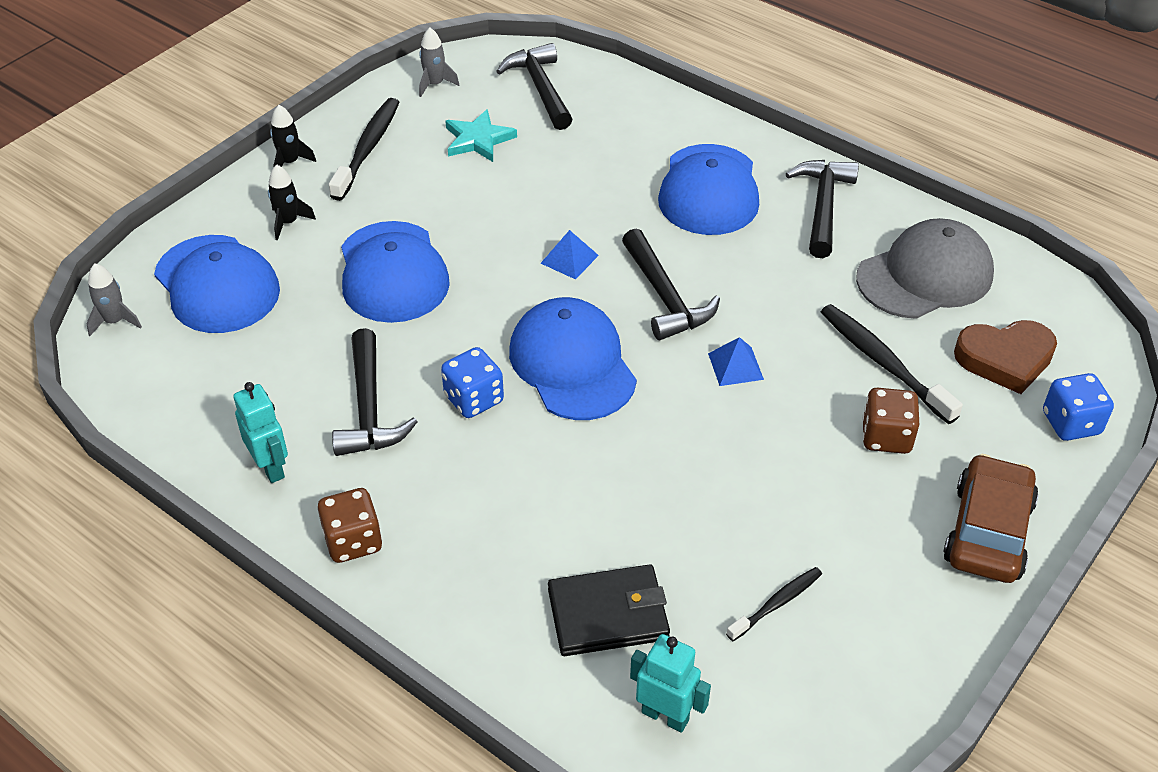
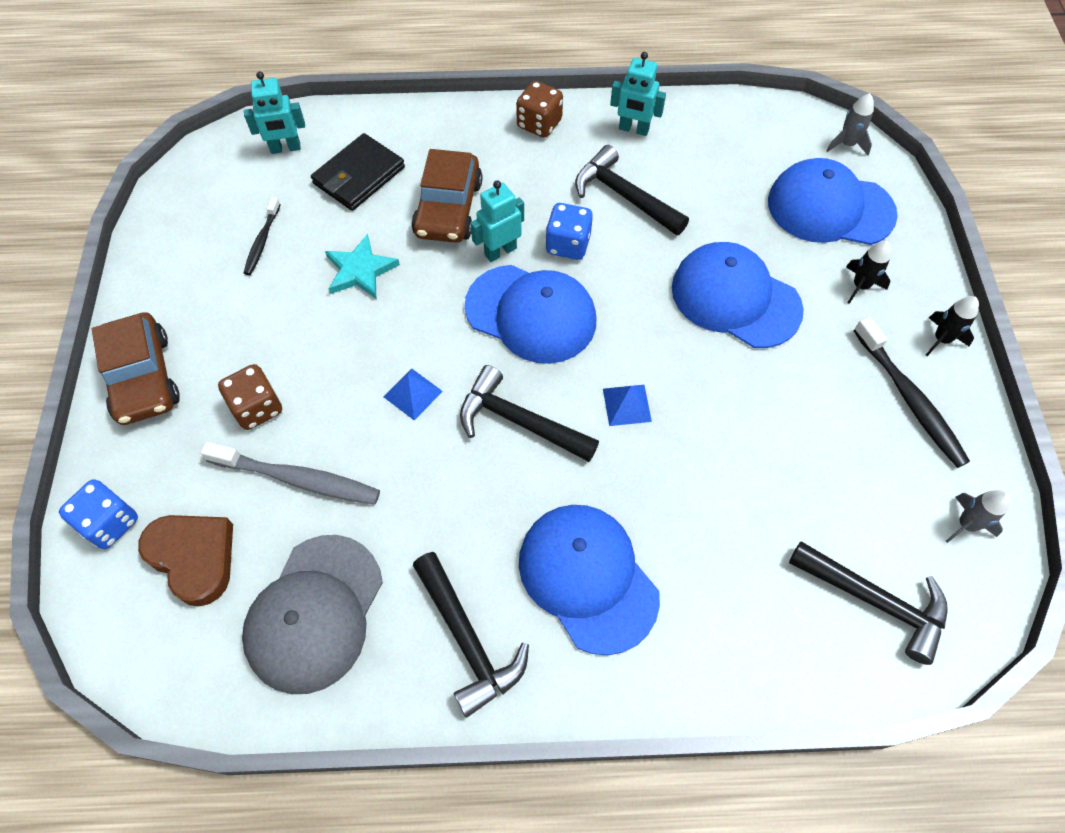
camera: 140 degrees right, 15 degrees up
turquoise star [445,109,517,162] -> turquoise star moved to [325,234,400,299]
black toothbrush [821,304,963,424] -> grey toothbrush [200,441,380,505]
brown heart [954,320,1057,394] -> brown heart turned 90 degrees clockwise [138,515,233,606]
none -> brown car [412,149,482,243]
none -> turquoise robot [470,180,524,262]

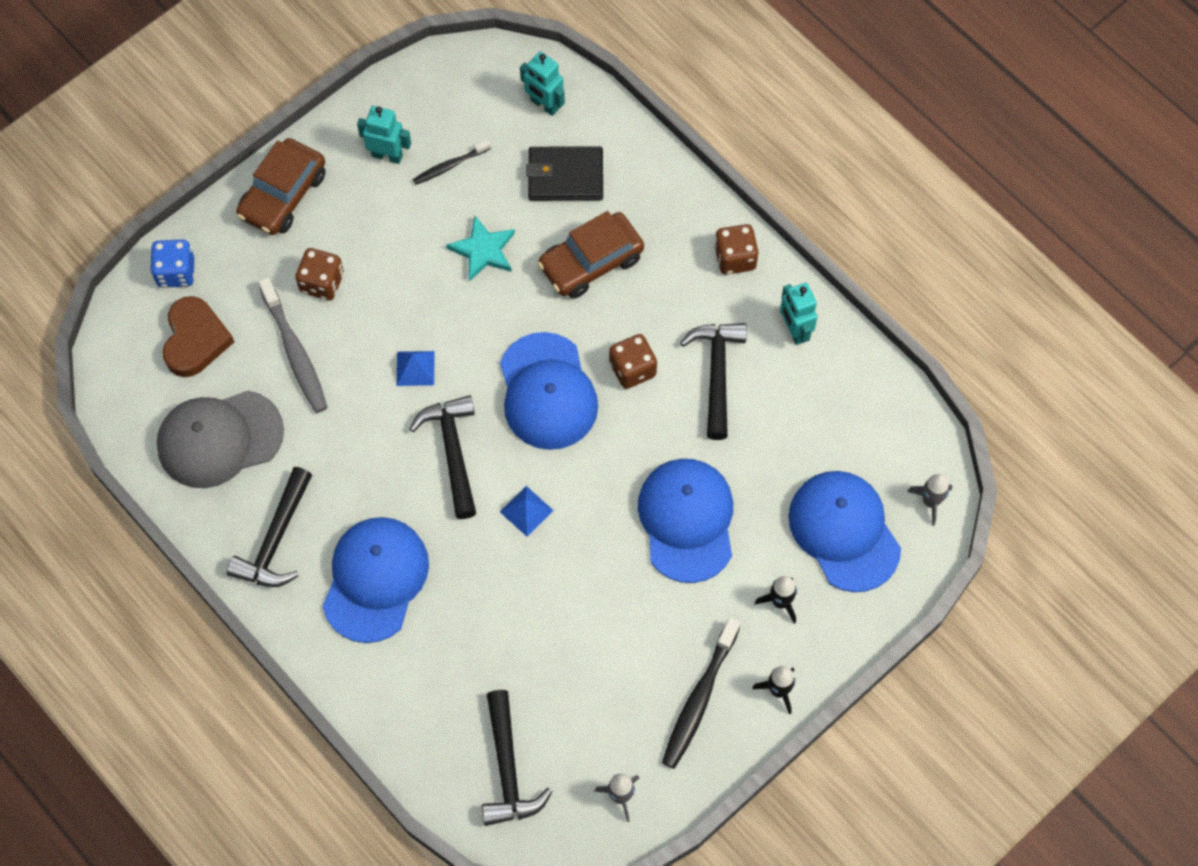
camera: 50 degrees right, 5 degrees up
turquoise robot [470,180,524,262] -> turquoise robot moved to [357,106,411,164]
blue dice [545,203,593,260] -> brown dice [609,334,657,389]

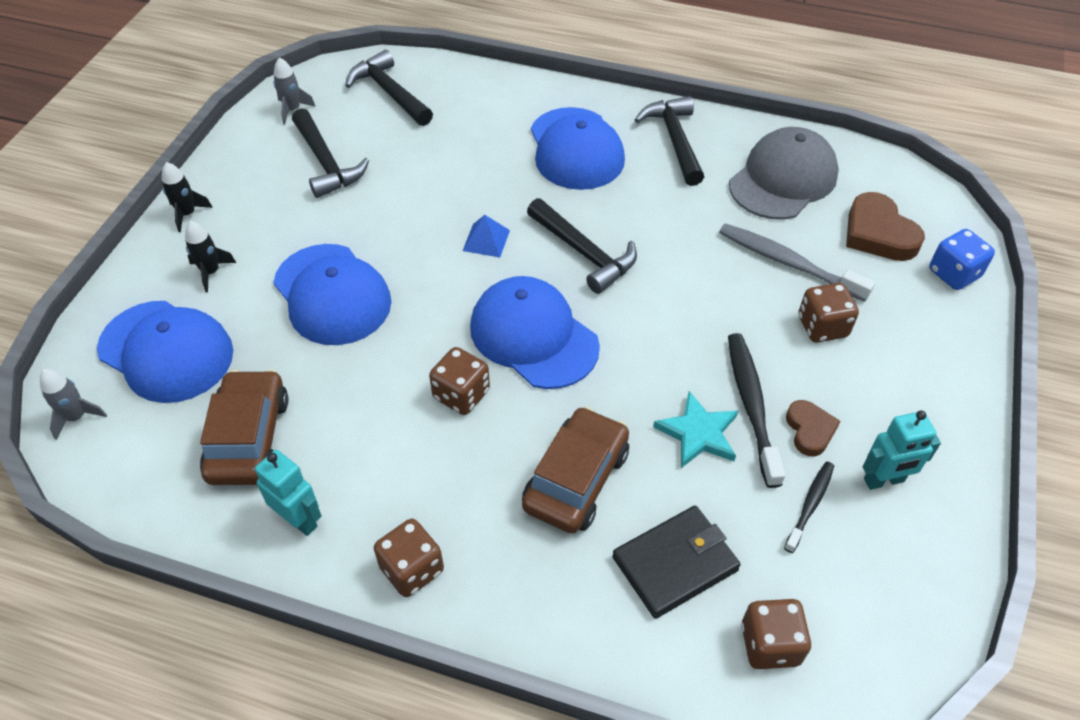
camera: 150 degrees right, 15 degrees down
brown car [236,138,326,235] -> brown car moved to [200,369,289,485]
blue pyramid [397,351,435,386] -> none
turquoise robot [520,52,565,116] -> brown dice [741,599,812,669]
black toothbrush [662,617,740,769] -> black toothbrush moved to [728,333,785,488]
black hammer [680,323,747,440] -> black hammer moved to [292,108,369,198]
none -> brown heart [786,400,841,456]

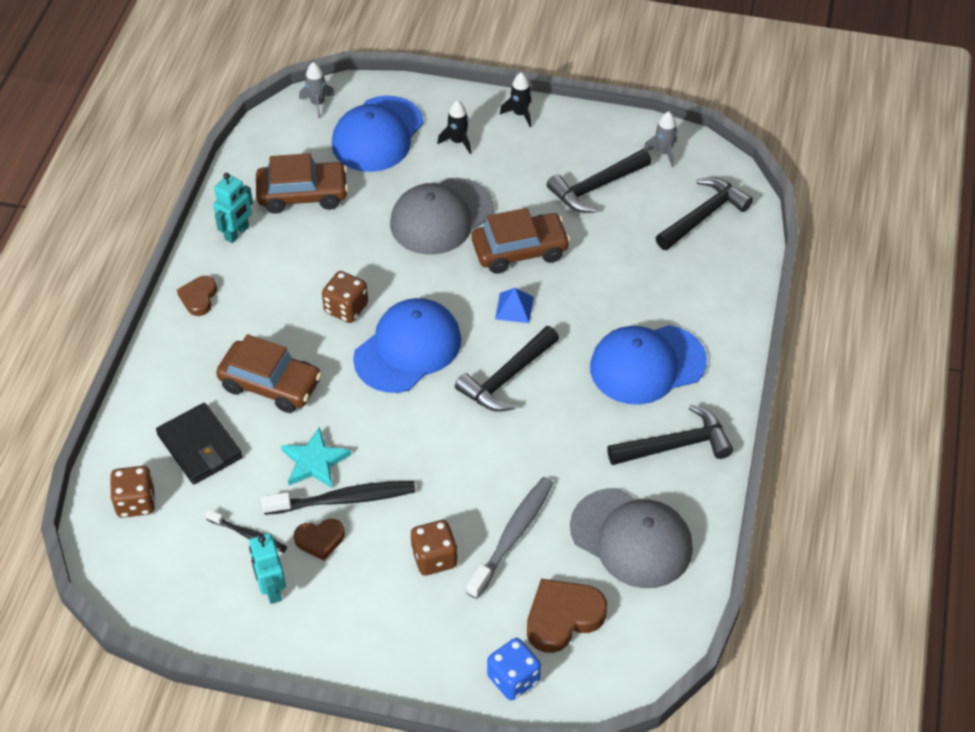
camera: 85 degrees right, 0 degrees up
blue cap [273,244,391,345] -> grey cap [390,178,494,255]
brown dice [374,519,444,597] -> brown heart [177,276,217,316]
none -> brown car [472,208,571,274]

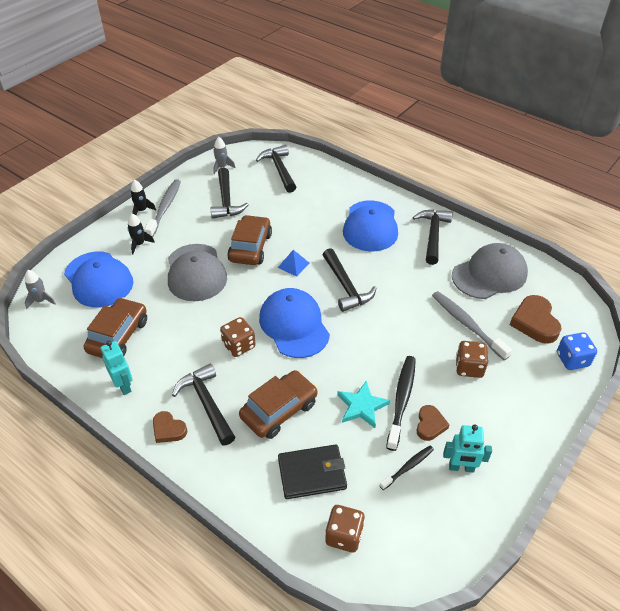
camera: 65 degrees left, 5 degrees down
none -> grey toothbrush [144,179,181,237]
none -> black hammer [172,363,235,445]

